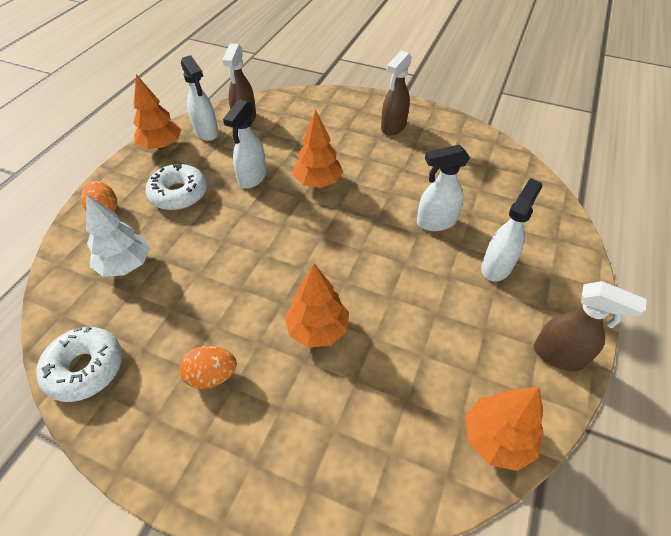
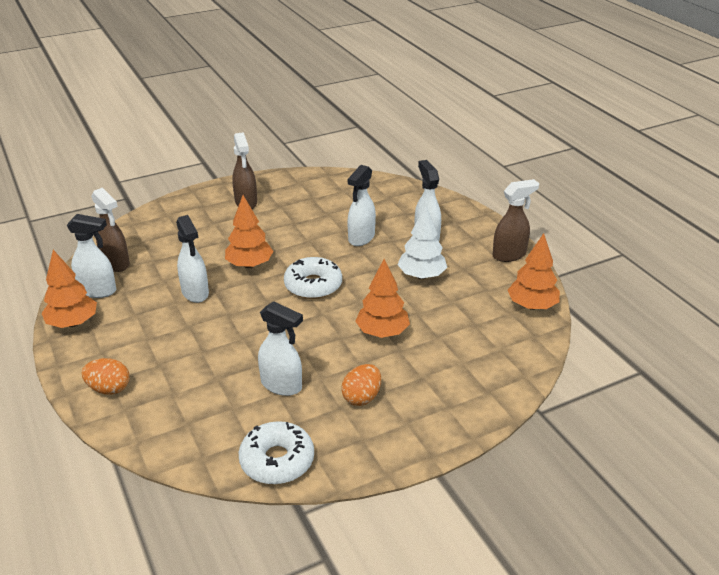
camera: 50 degrees left, 15 degrees down
white tree [86,194,150,277] -> white tree moved to [397,205,447,279]
white donut [146,164,207,210] -> white donut moved to [284,257,342,299]
none -> white spray bottle [258,301,303,396]

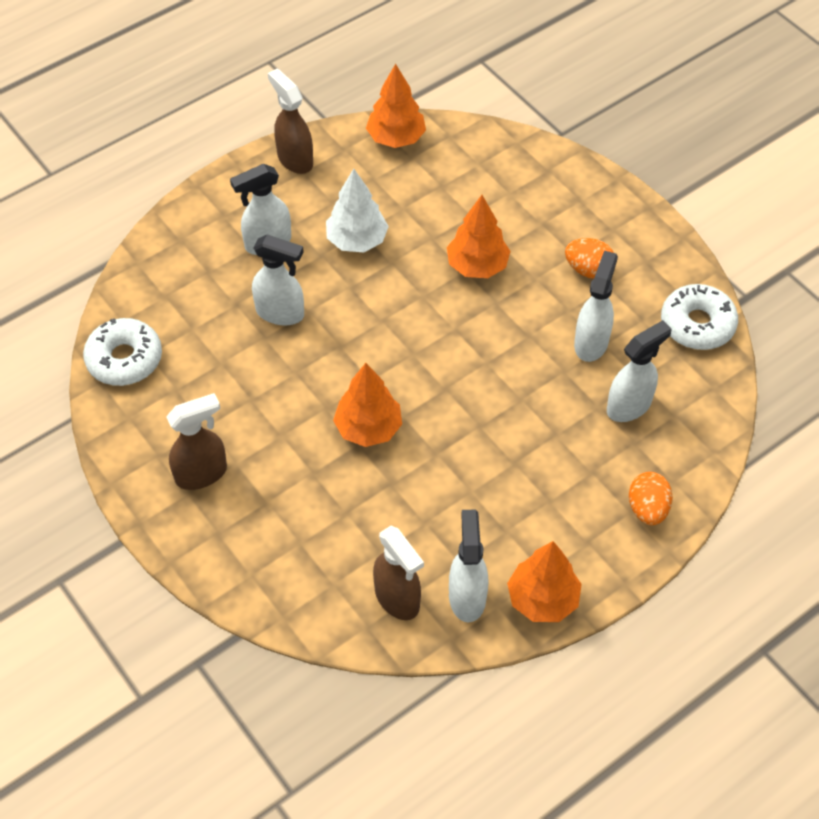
camera: 100 degrees left, 20 degrees up
brown spray bottle [91,188,130,272] -> brown spray bottle turned 105 degrees clockwise [373,526,424,620]
white spray bottle [176,215,209,303] -> white spray bottle moved to [607,320,672,422]
white donut [284,257,342,299] -> white donut moved to [83,318,162,386]

